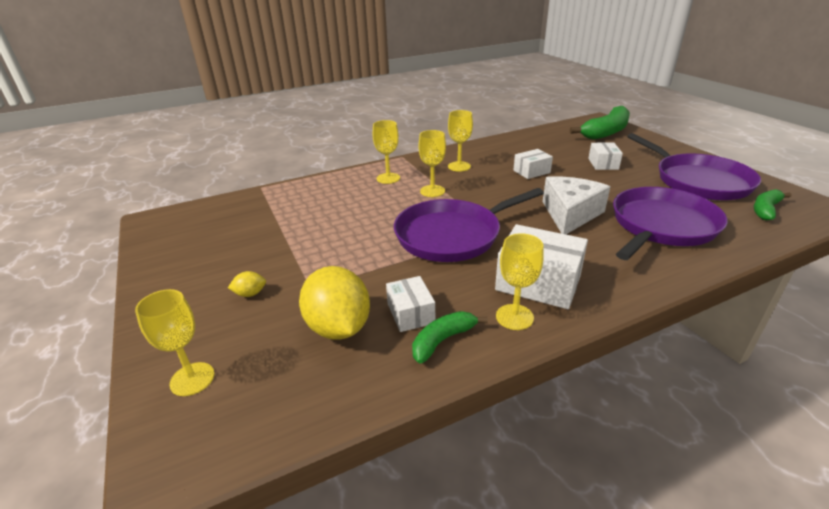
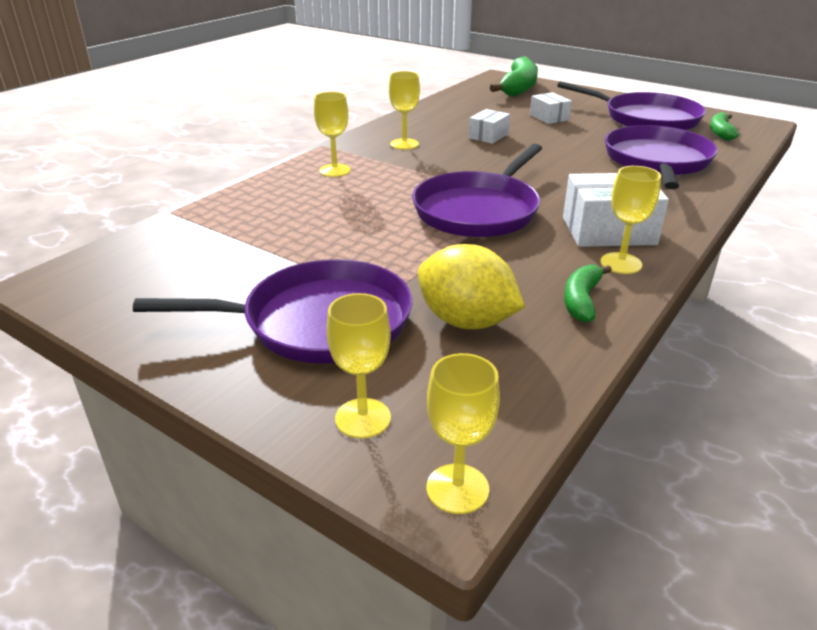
camera: 30 degrees left, 0 degrees up
yellow lemon [228,271,266,297] -> purple pan [133,259,412,364]
white box [386,276,435,332] -> none
yellow goblet [418,130,446,197] -> yellow goblet moved to [427,353,500,514]
white cheese [543,176,610,234] -> none

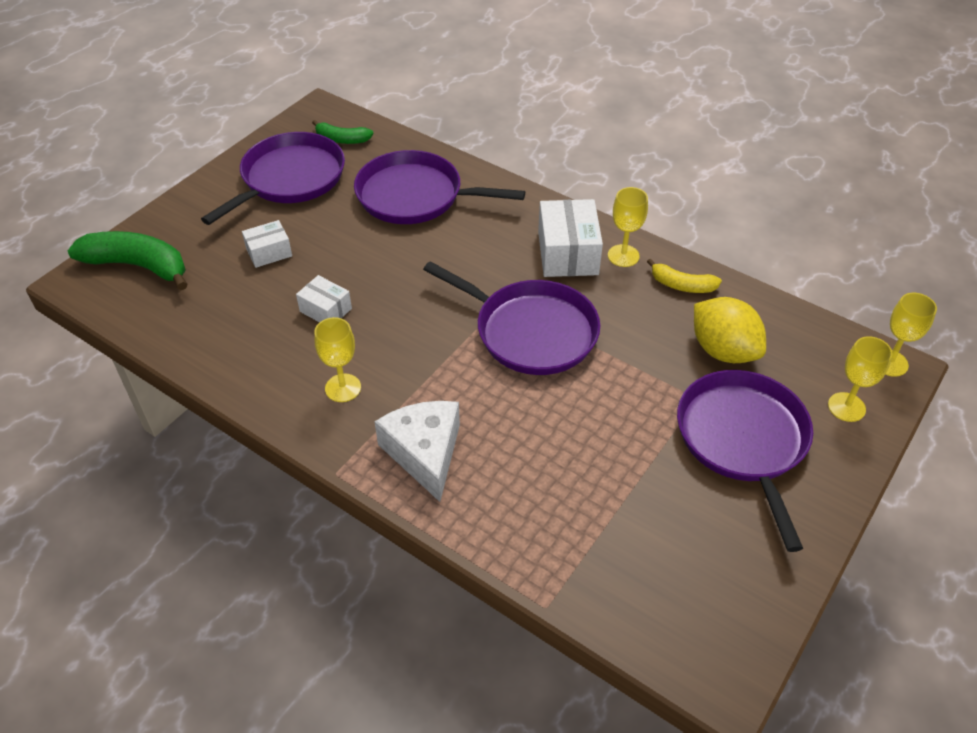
camera: 90 degrees left, 15 degrees up
yellow goblet [314,92,351,177] -> white cheese [375,401,460,502]
yellow lemon [418,244,525,329] -> yellow lemon turned 75 degrees counterclockwise [694,297,766,363]
green banana [564,265,612,322] -> yellow banana [647,259,722,293]

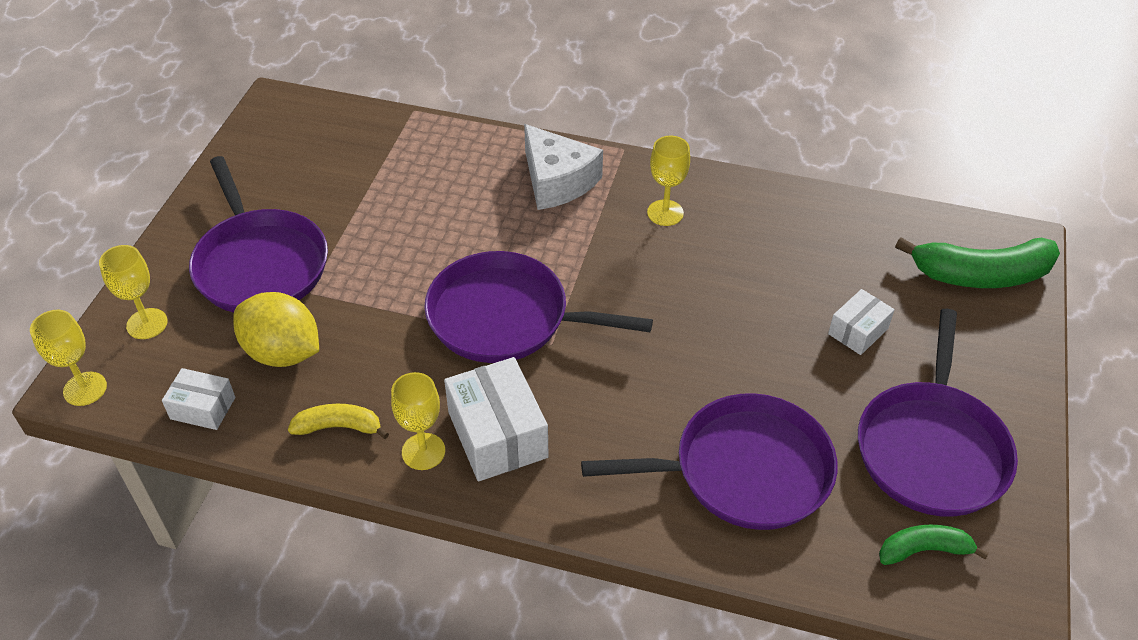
camera: 160 degrees right, 0 degrees up
white box [296,275,352,322] -> white box moved to [162,368,235,430]

